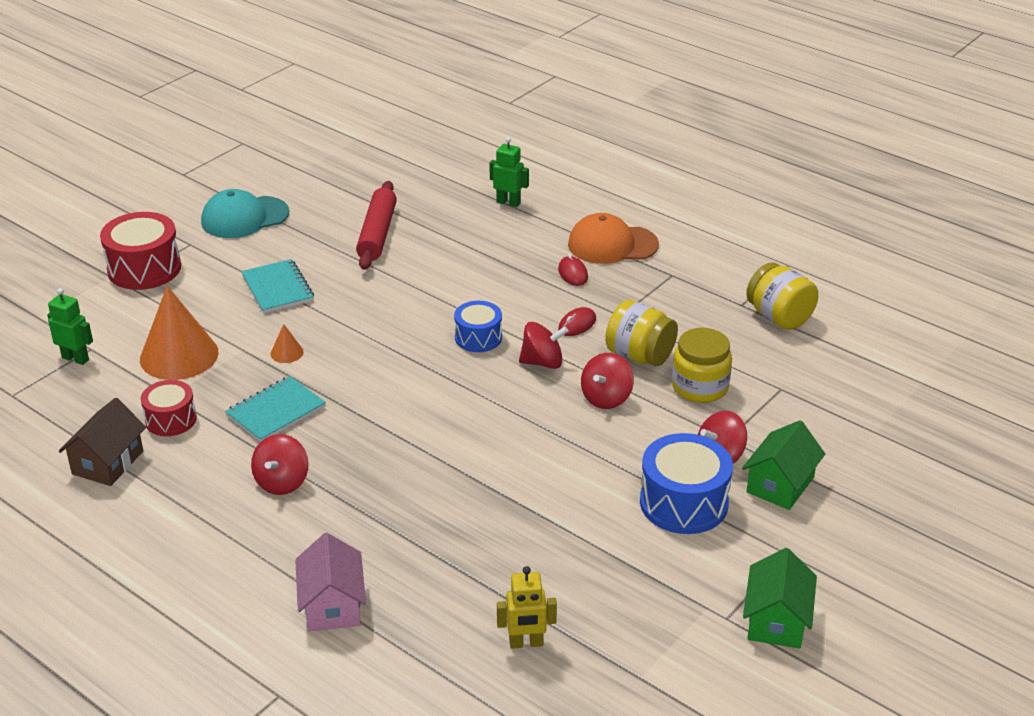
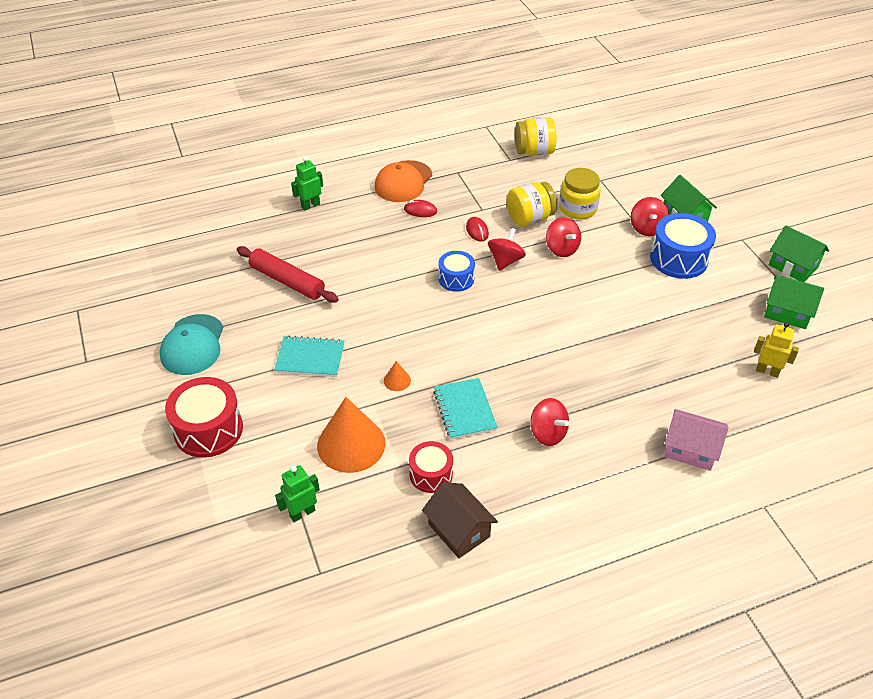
camera: 60 degrees left, 10 degrees up
yellow robot [497,566,557,649] -> yellow robot turned 90 degrees counterclockwise [754,322,799,378]
none -> green house [764,275,824,329]

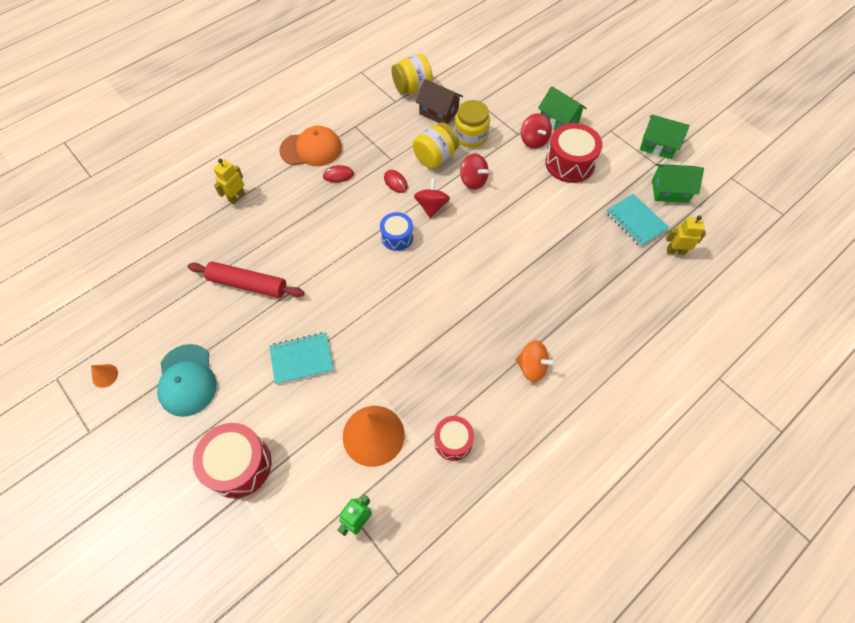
camera: 20 degrees left, 15 degrees up
green robot [291,157,323,211] -> yellow robot [213,159,245,204]
orange cap [374,160,432,202] -> orange cap turned 105 degrees counterclockwise [279,126,342,166]
orange cone [384,361,411,391] -> orange cone moved to [91,364,118,388]
brown house [422,482,498,558] -> brown house moved to [416,79,463,124]
turquoise notebook [433,378,498,439] -> turquoise notebook moved to [606,194,669,247]
red spinning top [531,398,569,446] -> orange spinning top [516,340,556,382]
blue drum [650,213,716,279] -> red drum [545,123,603,183]
pink house [664,409,729,471] -> none

